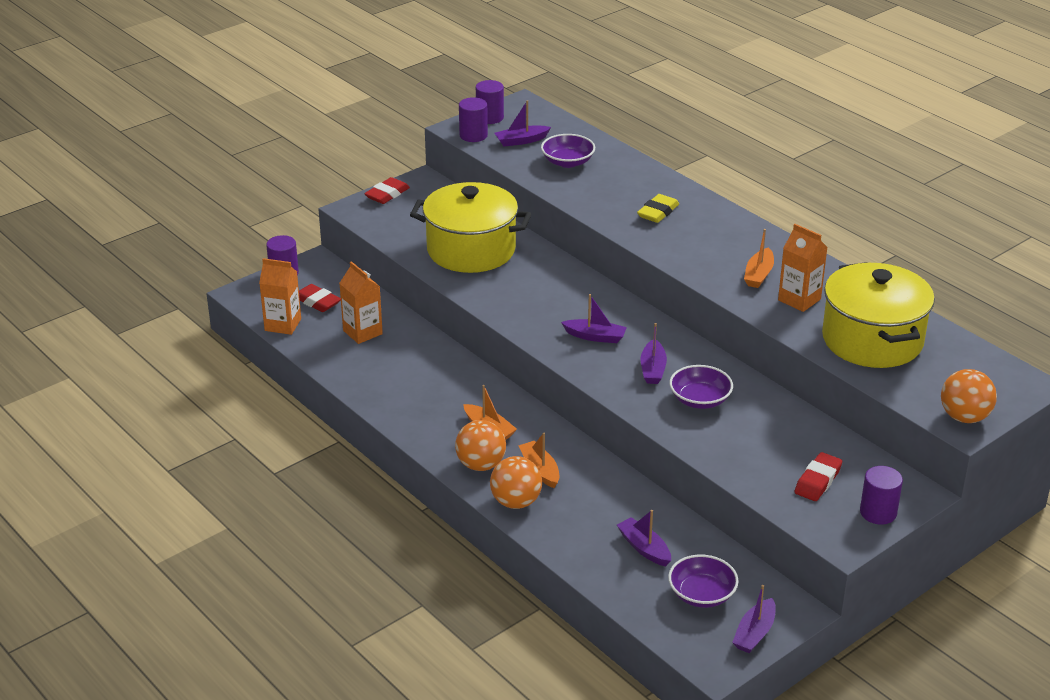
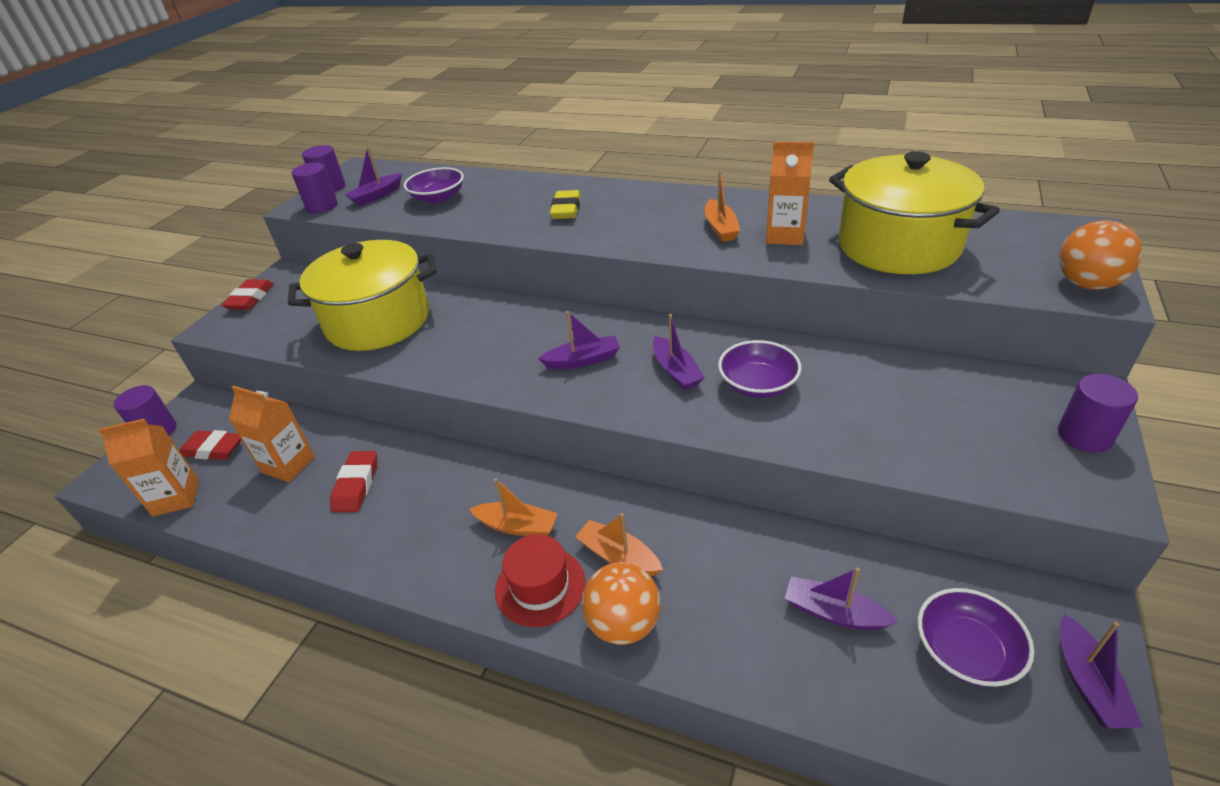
camera: 25 degrees left, 5 degrees up
orange ball [455,420,506,471] -> red hat [495,534,585,627]
red eraser [794,452,842,501] -> red eraser moved to [330,451,377,512]

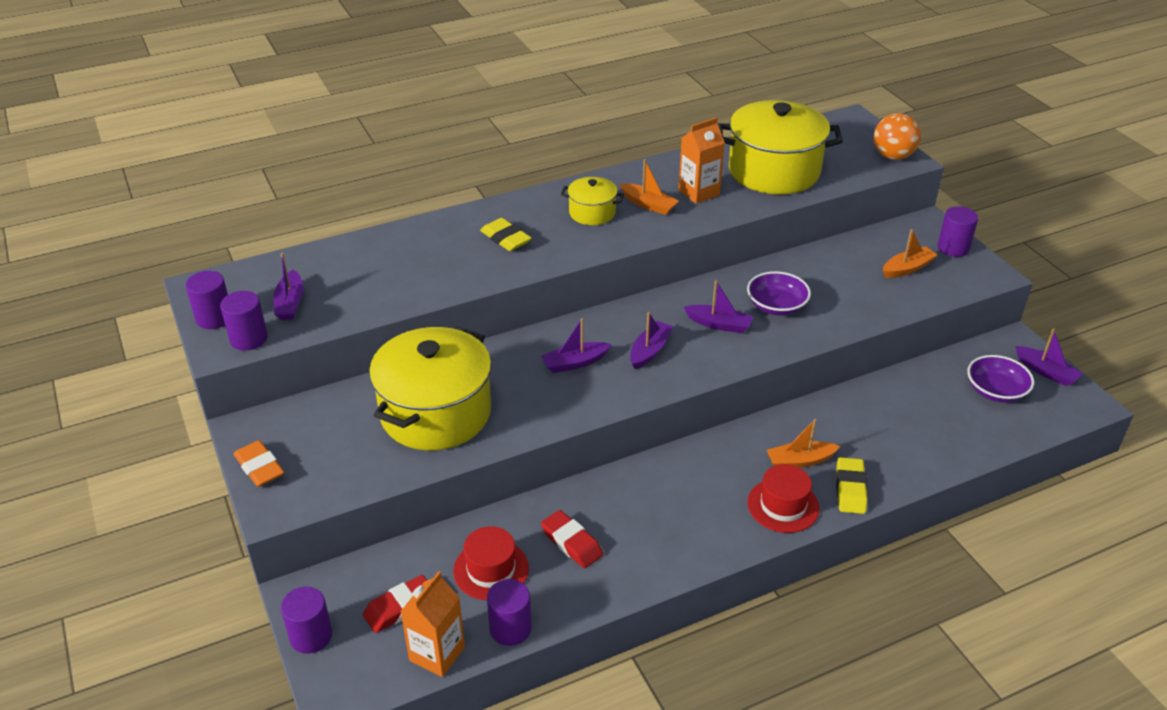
camera: 50 degrees left, 0 degrees up
red eraser [221,279,274,310] -> orange eraser [234,440,284,487]
orange carton [229,386,315,482] -> red hat [453,526,529,600]
purple bowl [404,167,464,204] -> none
orange boat [469,478,558,536] -> orange boat moved to [883,229,937,278]
orange ball [582,562,661,645] -> yellow eraser [836,457,868,514]
purple boat [785,568,898,630] -> purple boat moved to [541,318,611,373]
none -> purple cylinder [487,579,532,646]
none -> yellow pot [561,177,624,225]

